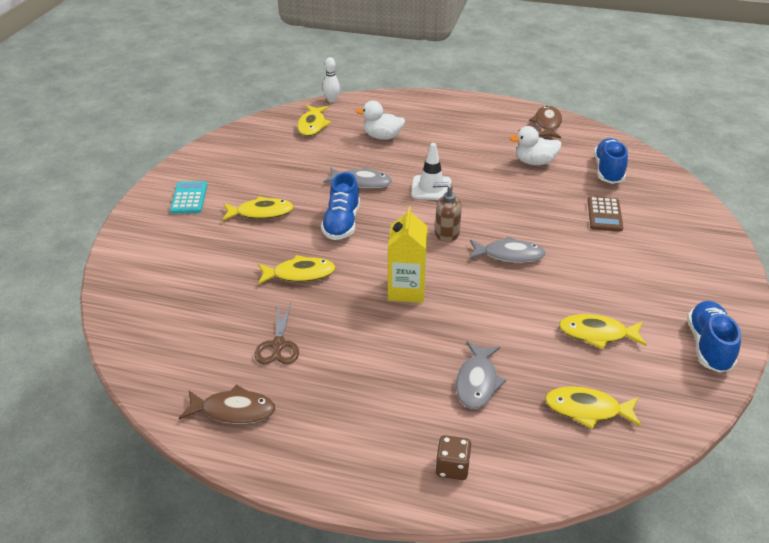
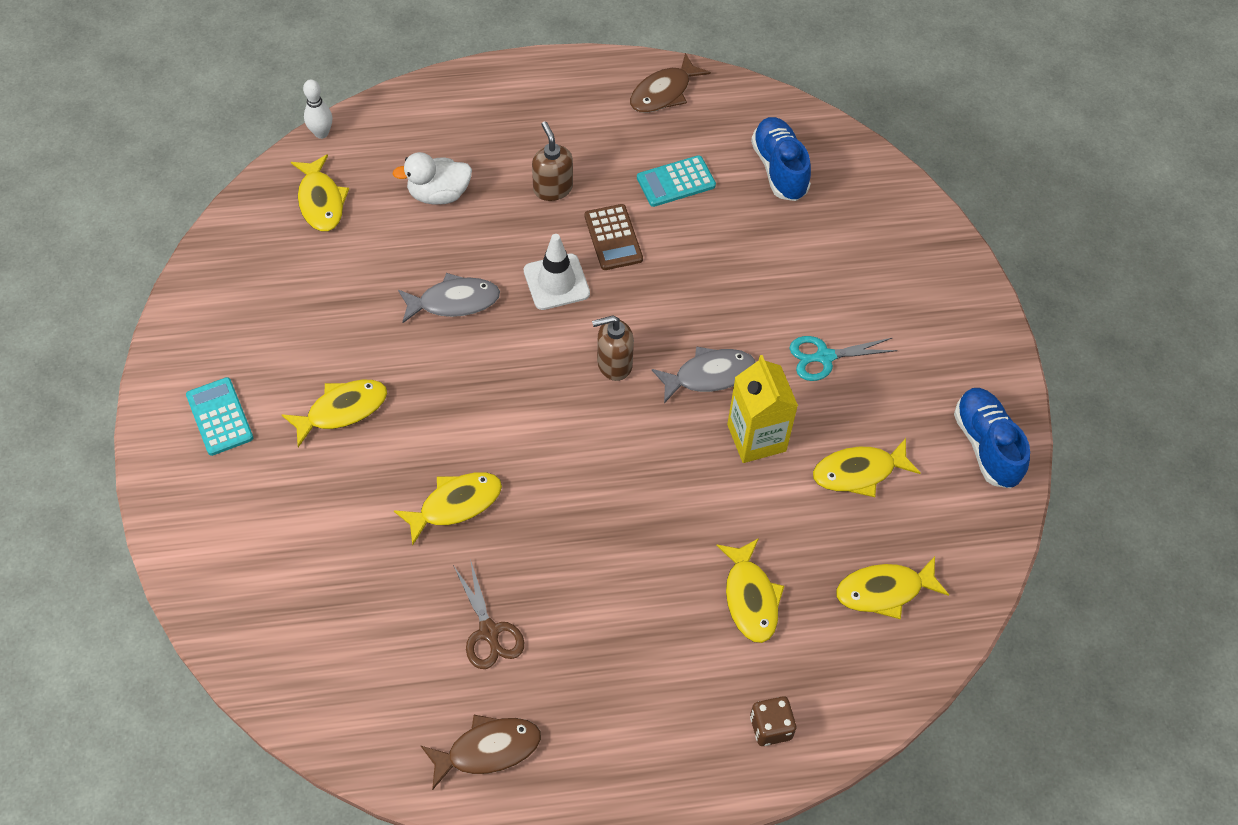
camera: 25 degrees left, 20 degrees up
blue shoe [321,172,360,240] -> none
yellow carton [388,206,428,303] -> yellow carton moved to [727,355,798,463]
grey fish [456,342,506,409] -> yellow fish [716,538,784,643]
white duck [509,126,562,165] -> turquoise calculator [637,155,716,207]
brown fish [529,106,562,139] -> brown fish turned 120 degrees counterclockwise [630,53,711,113]
brown calculator [587,196,623,232] -> brown calculator moved to [584,204,643,270]
none -> brown soap dispenser [532,121,573,201]
none -> turquoise scissors [789,336,898,381]

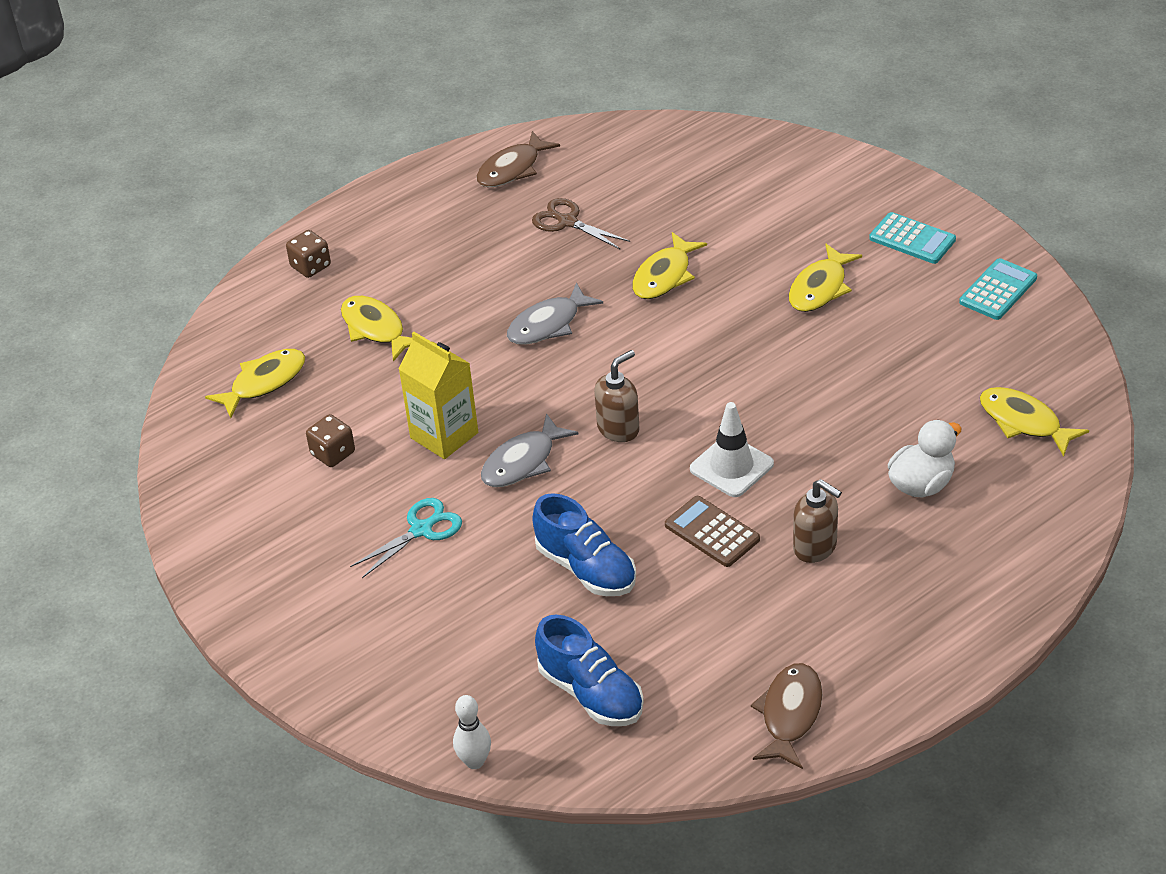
camera: 155 degrees right, 15 degrees down
white bowling pin [303,79,332,139] -> white bowling pin moved to [453,695,491,769]
grey fish [398,273,500,323] -> grey fish moved to [507,283,603,345]
turquoise calculator [637,155,716,207] -> turquoise calculator moved to [959,258,1037,320]
yellow fish [813,438,921,497] -> brown dice [306,414,355,467]
blue shoe [954,388,1030,488] -> blue shoe moved to [532,493,636,596]

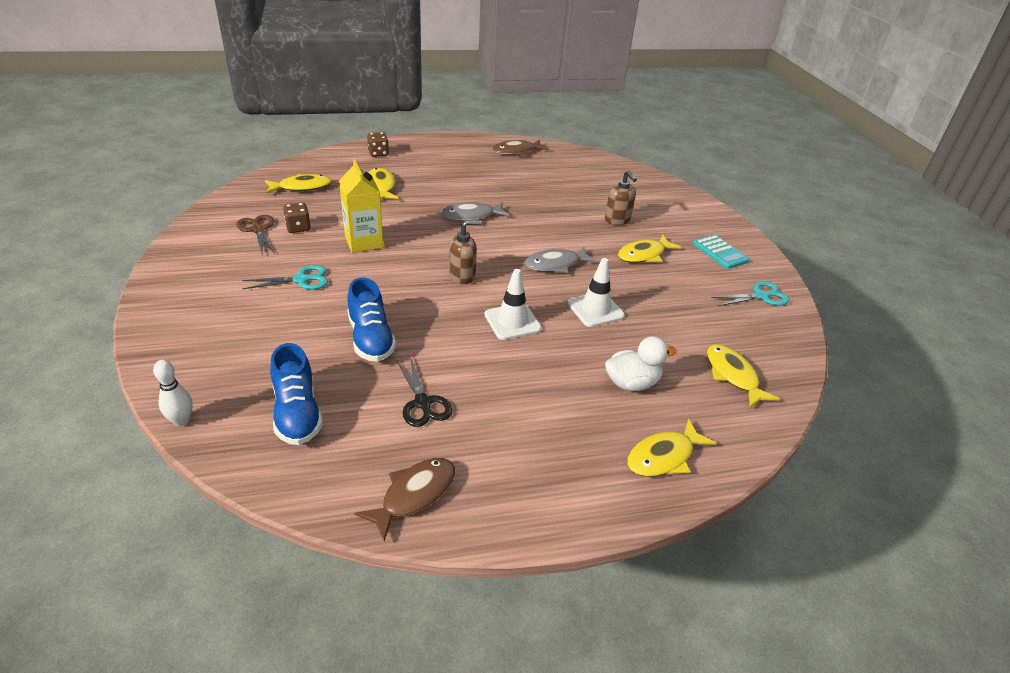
camera: 20 degrees right, 5 degrees down
grey fish [481,413,578,487] -> grey fish moved to [524,247,597,273]
brown scissors [532,198,630,250] -> brown scissors moved to [236,215,275,254]
yellow fish [632,232,707,299] -> yellow fish moved to [627,419,716,477]
brown calculator [665,496,760,567] -> none
brown soap dispenser [793,479,842,563] -> brown soap dispenser moved to [605,170,637,225]
turquoise calculator [959,258,1037,320] -> turquoise scissors [712,281,790,306]
none -> black scissors [397,356,452,427]
none -> white traffic cone [568,258,625,327]

